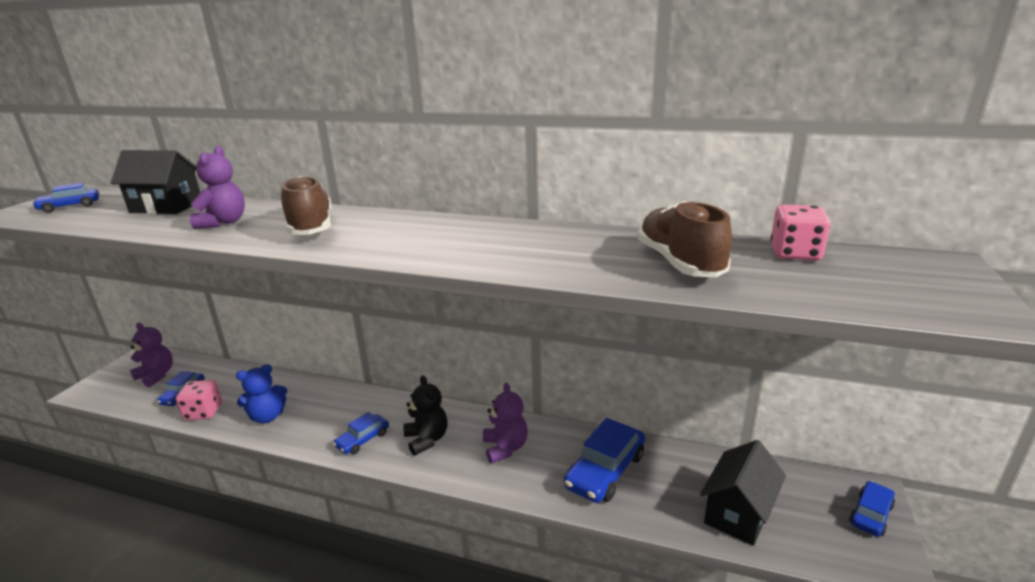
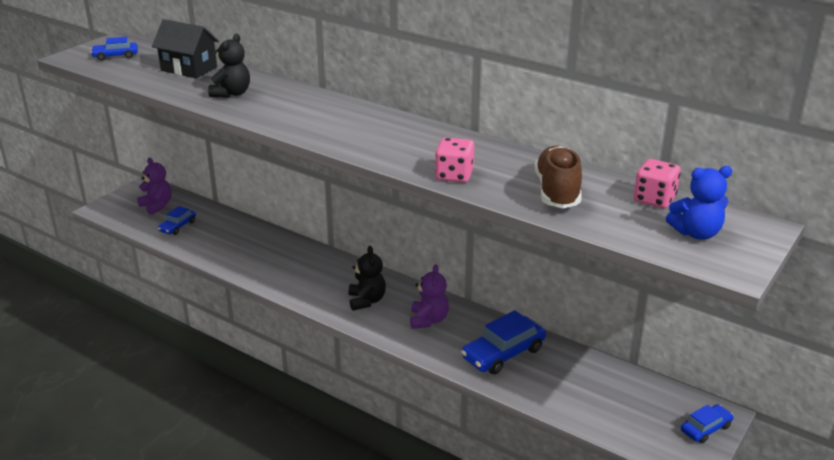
camera: 15 degrees right, 5 degrees up
pink dice [176,380,222,420] -> pink dice moved to [435,137,474,183]
purple teddy bear [190,146,245,229] -> black teddy bear [208,34,250,98]
blue teddy bear [236,364,287,424] -> blue teddy bear moved to [666,166,732,240]
brown shoe [281,176,331,235] -> none
blue car [333,412,389,454] -> none
black house [700,440,786,546] -> none

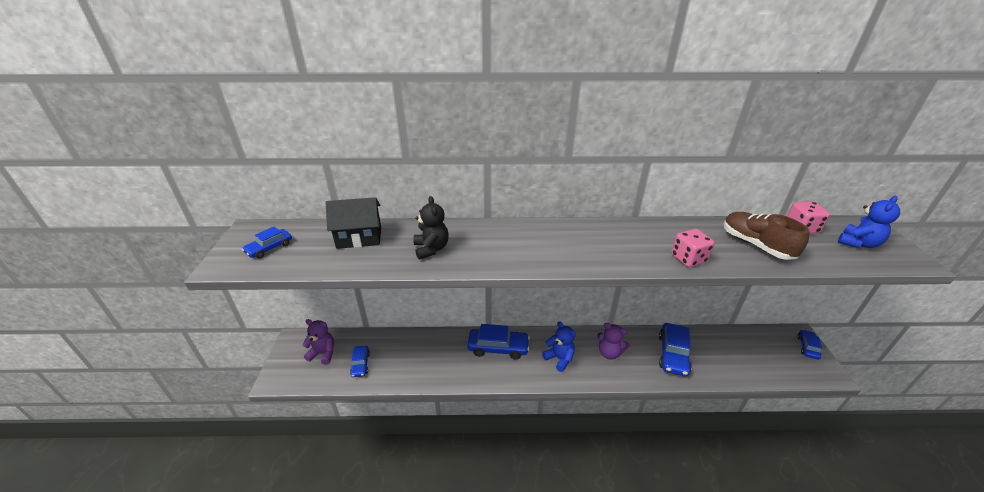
camera: 35 degrees left, 5 degrees up
black teddy bear [349,246,386,311] -> blue teddy bear [542,321,576,372]
purple teddy bear [410,264,449,329] -> purple teddy bear turned 150 degrees clockwise [597,323,630,359]
none -> blue car [467,324,530,360]

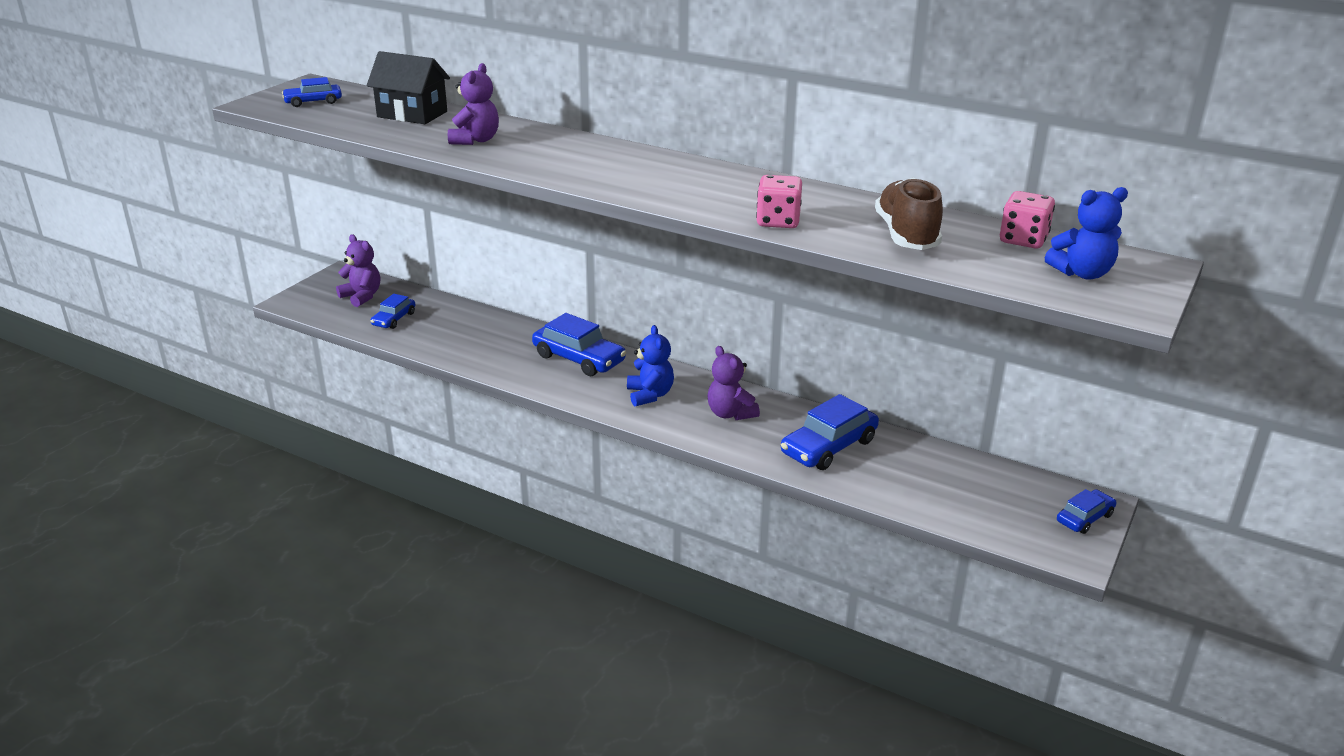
camera: 30 degrees right, 5 degrees down
black teddy bear [413,196,449,260] -> purple teddy bear [448,63,499,145]

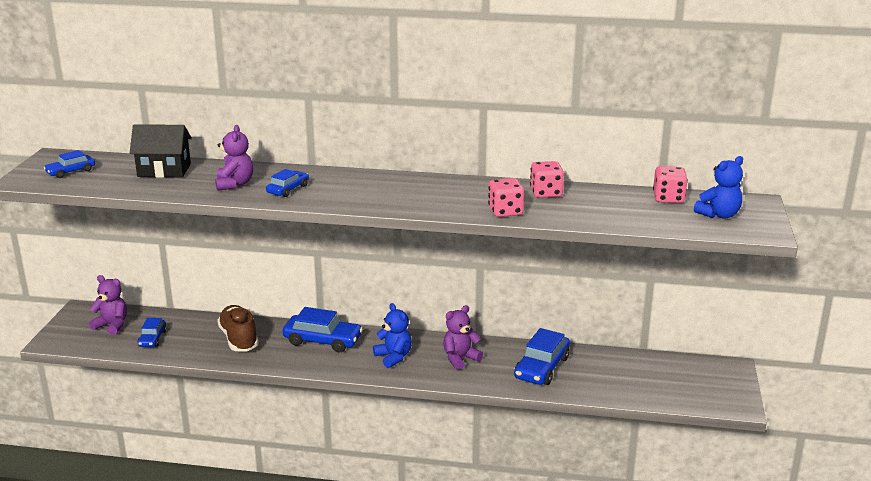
camera: 20 degrees left, 5 degrees down
purple teddy bear [707,346,760,420] -> purple teddy bear turned 105 degrees clockwise [443,305,483,370]
brown shoe [875,177,943,250] -> brown shoe moved to [217,305,259,352]
blue car [1057,489,1116,534] -> blue car moved to [266,169,309,197]
none -> pink dice [530,161,564,198]

